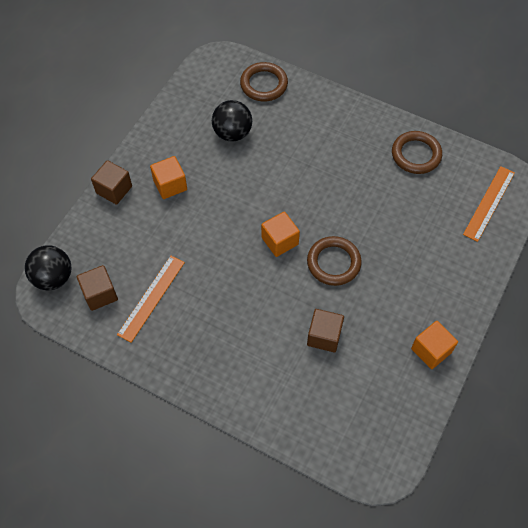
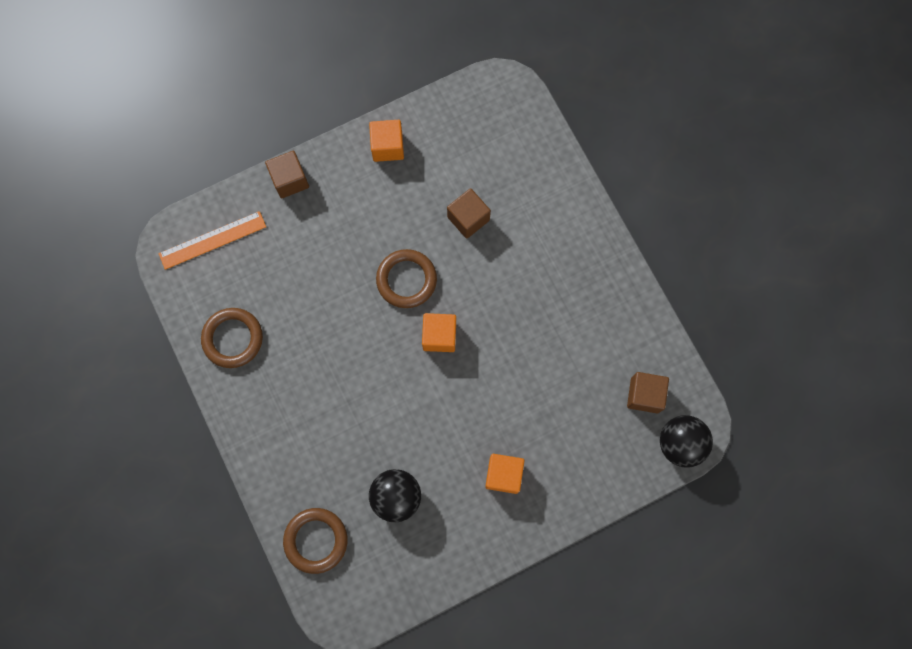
camera: 145 degrees left, 15 degrees up
brown cube [91,160,132,205] -> brown cube moved to [265,151,309,198]
orange ruler [117,256,185,343] -> none

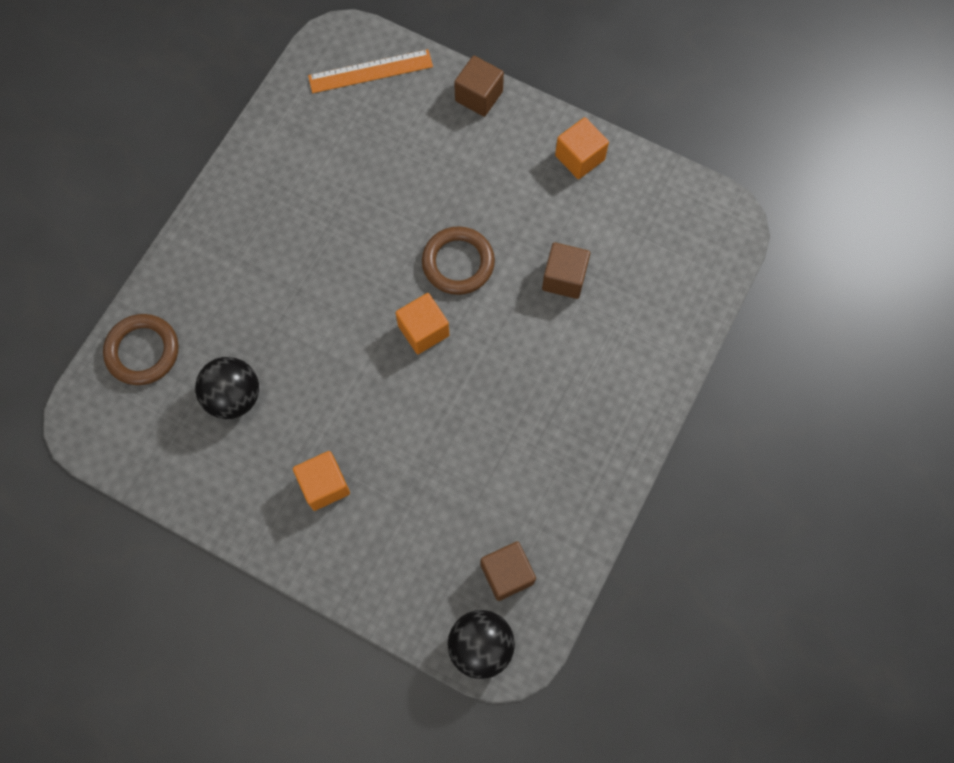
camera: 55 degrees right, 5 degrees down
orange ruler [159,211,266,270] -> orange ruler turned 45 degrees counterclockwise [308,49,433,93]
brown ring [201,308,263,368] -> none

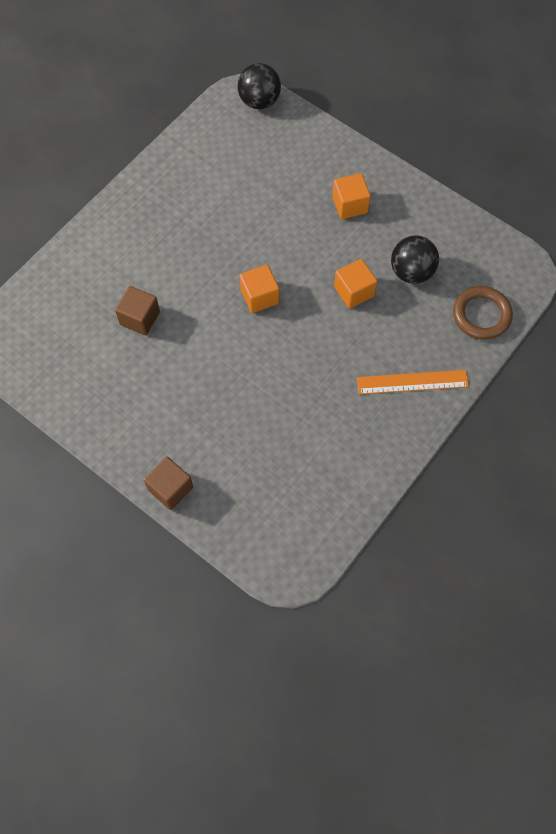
camera: 170 degrees left, 5 degrees down
orange ruler [308,49,433,93] -> orange ruler moved to [357,370,469,394]
brown ring [422,226,495,295] -> none
brown cube [481,541,536,601] -> none
orange cube [555,117,609,179] -> orange cube moved to [334,259,377,309]

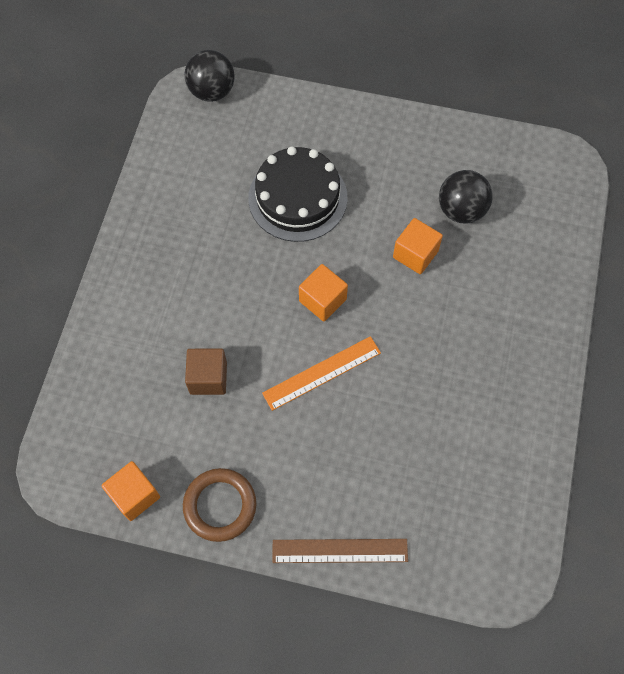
camera: 25 degrees left, 0 degrees up
brown cube [144,457,193,510] -> brown ruler [272,539,408,563]
orange cube [332,173,371,219] -> orange cube moved to [101,461,160,521]
orange ruler [357,370,469,394] -> orange ruler moved to [262,336,381,411]
brown ring [453,286,513,340] -> brown ring moved to [183,468,256,542]
none -> black cake [248,146,348,242]

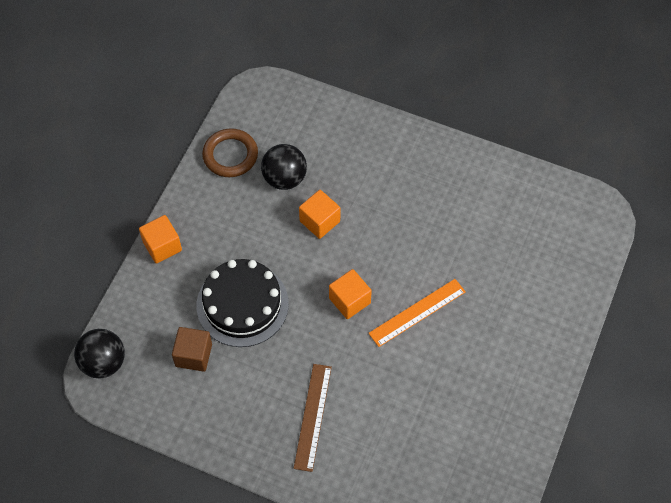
camera: 80 degrees left, 5 degrees down
orange cube [101,461,160,521] -> orange cube moved to [139,215,182,264]
brown ring [183,468,256,542] -> brown ring moved to [202,128,258,177]
brown cube [185,349,227,395] -> brown cube moved to [172,327,212,372]
orange ruler [262,336,381,411] -> orange ruler turned 75 degrees clockwise [368,279,466,347]
brown ruler [272,539,408,563] -> brown ruler moved to [294,364,332,472]

